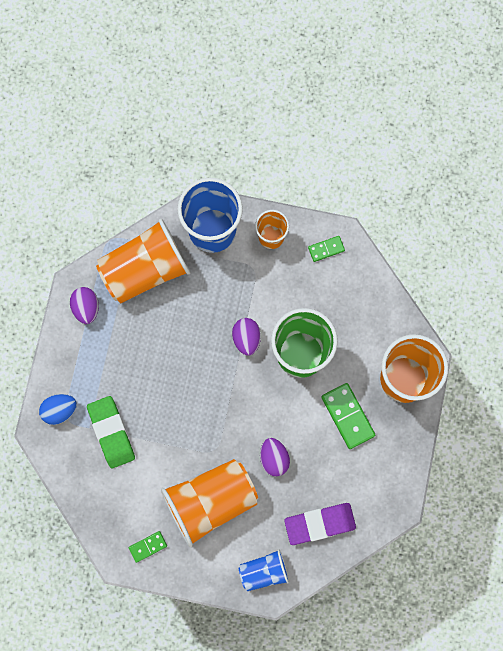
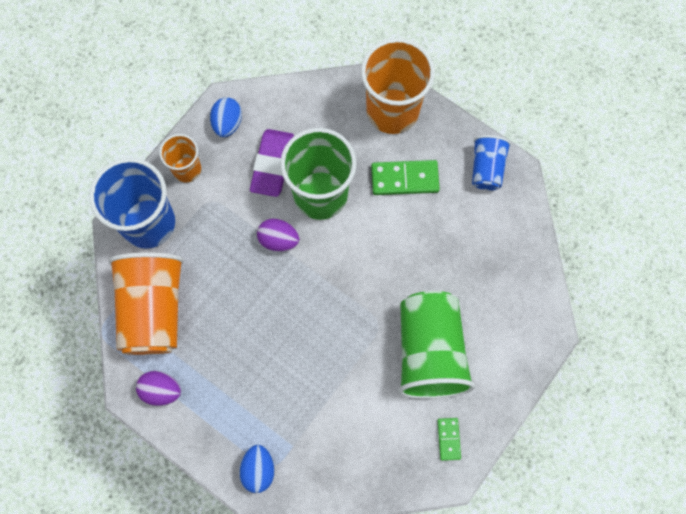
camera: 65 degrees left, 5 degrees down
green eraser [87,396,135,468] -> none
orange cup [161,459,258,547] -> green cup [398,291,475,399]
blue cup [239,549,289,591] -> blue cup moved to [472,135,511,190]
purple egg [260,438,290,477] -> none
purple eraser [284,503,356,545] -> purple eraser moved to [250,129,294,197]
green domino [308,236,345,262] -> blue egg [210,97,242,137]

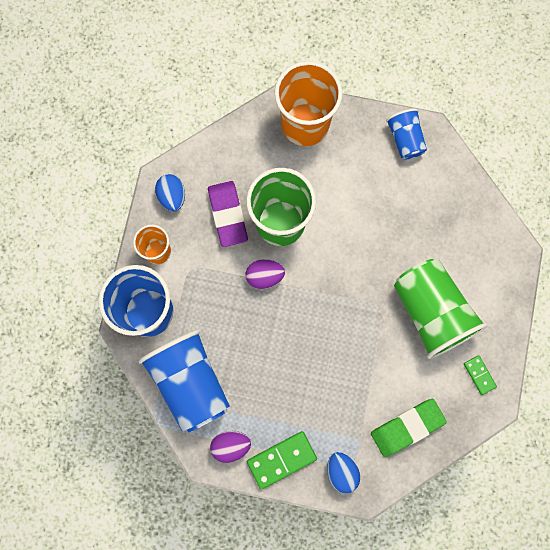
camera: 25 degrees left, 5 degrees up
orange cup [109,252,184,355] -> blue cup [139,330,230,433]
green domino [371,160,440,195] -> green domino moved to [247,431,317,489]
none -> green eraser [371,399,447,457]

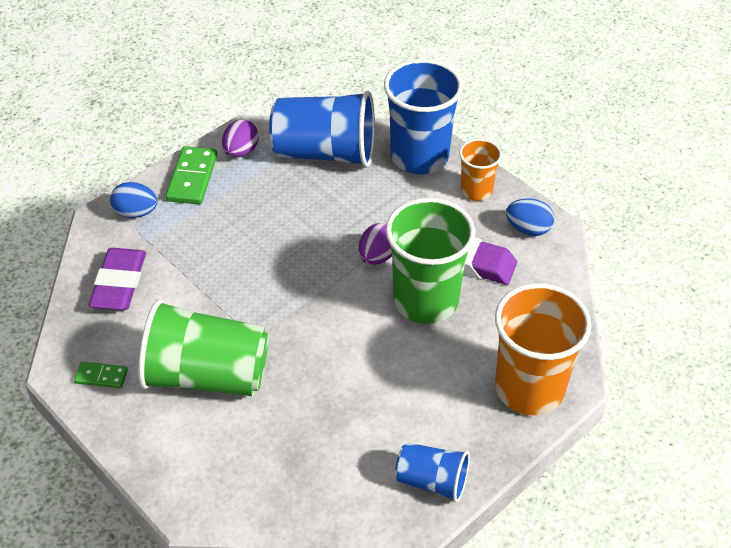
camera: 125 degrees right, 30 degrees down
green eraser [371,399,447,457] -> purple eraser [89,248,146,310]

